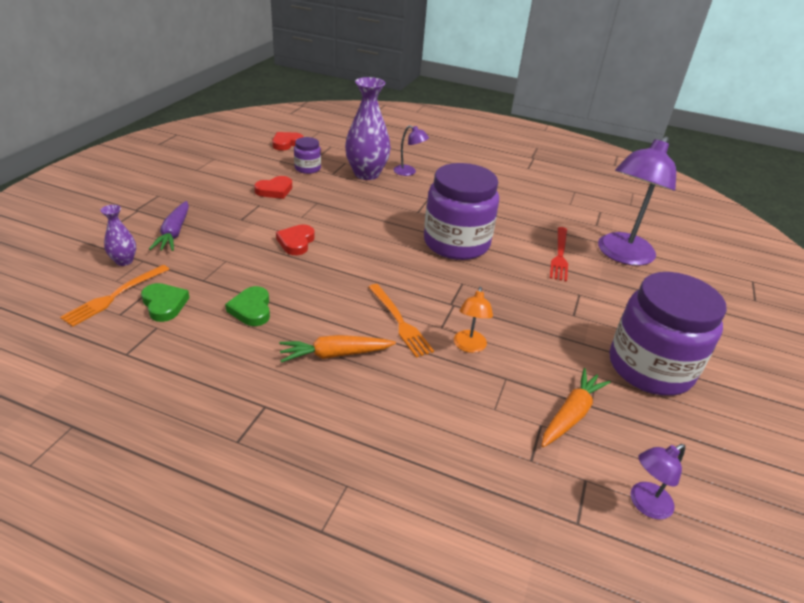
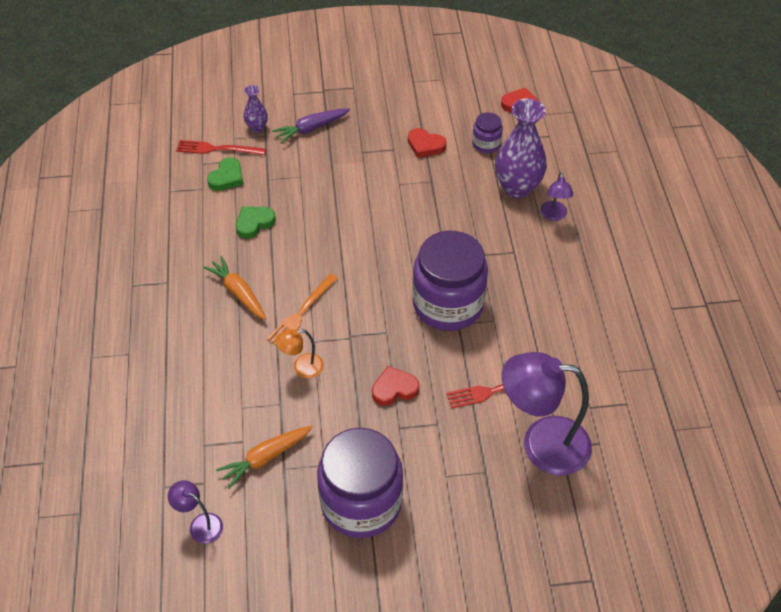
camera: 65 degrees right, 15 degrees up
orange fork [60,265,169,327] -> red fork [176,140,266,155]
red heart [276,224,315,255] -> red heart moved to [372,366,419,406]
orange carrot [542,368,611,447] -> orange carrot turned 135 degrees clockwise [216,425,313,489]

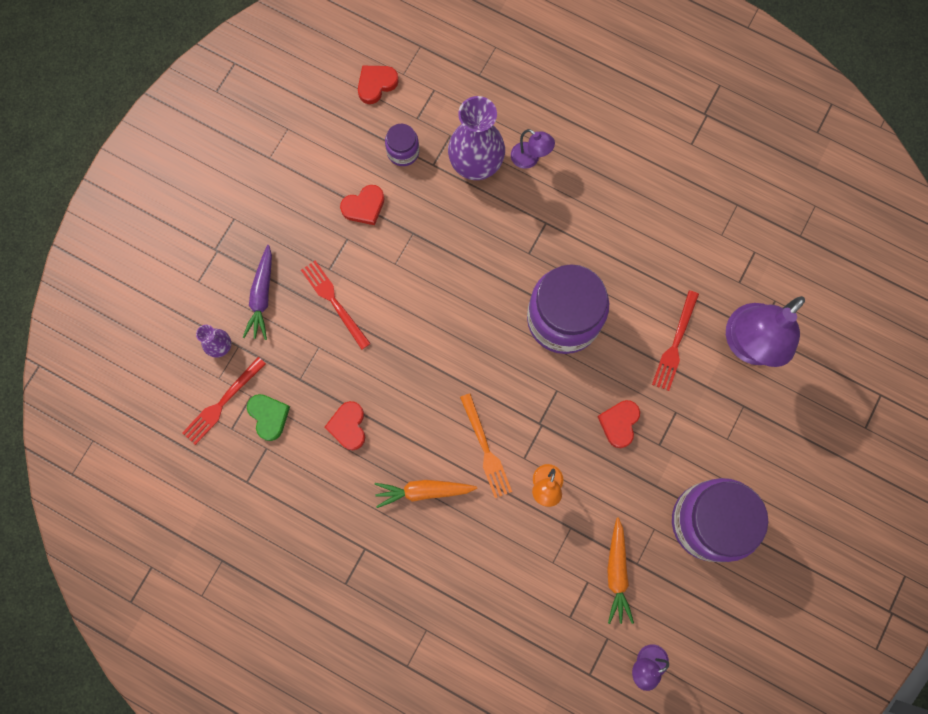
camera: 55 degrees left, 25 degrees up
green heart [236,206,276,239] -> red heart [324,401,365,450]
none -> red fork [301,261,371,350]

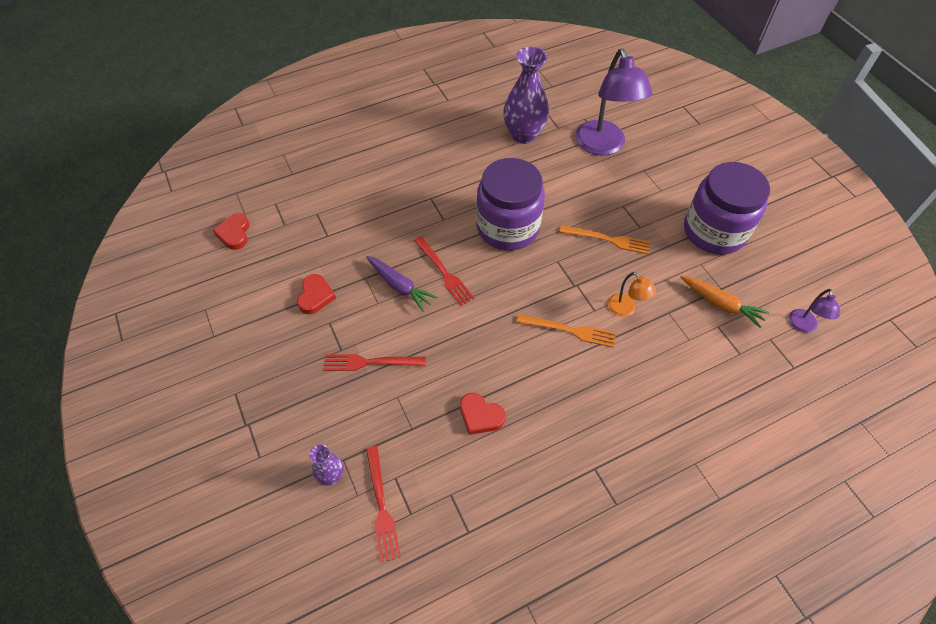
camera: 55 degrees left, 20 degrees down
purple carrot [243,245,272,340] -> purple carrot moved to [366,256,438,312]
green heart [247,394,290,441] -> none
orange carrot [375,480,477,508] -> none
purple jar [385,124,419,166] -> none
purple vase [448,96,505,180] -> purple vase moved to [503,47,549,144]
purple lamp [511,129,555,169] -> none
red heart [597,400,640,448] -> orange fork [560,225,651,255]
red fork [652,290,699,391] -> red fork moved to [414,236,474,306]

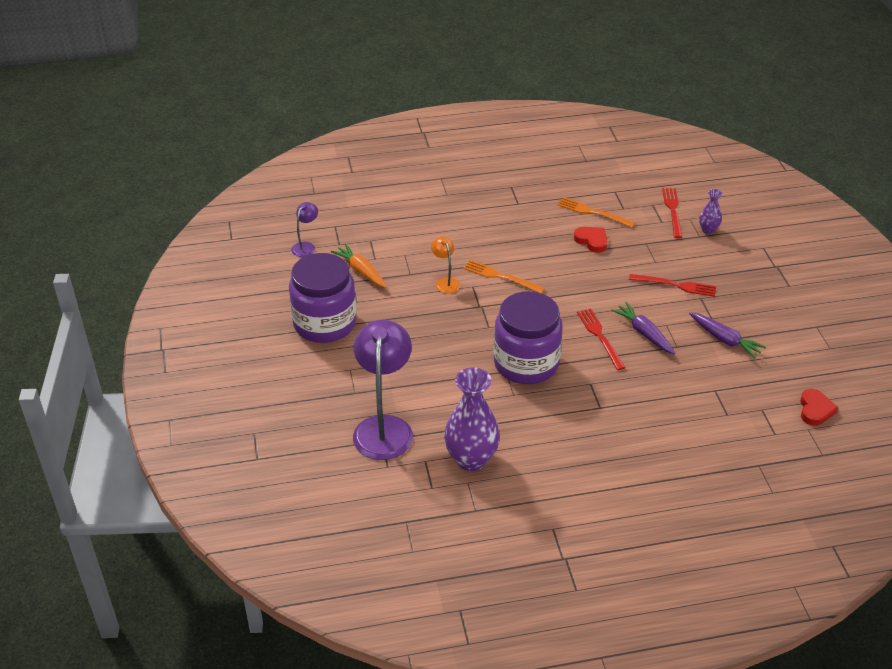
camera: 165 degrees left, 15 degrees down
red heart [297,274,336,314] -> purple carrot [689,312,766,358]
orange fork [560,225,651,255] -> orange fork moved to [557,197,635,228]

